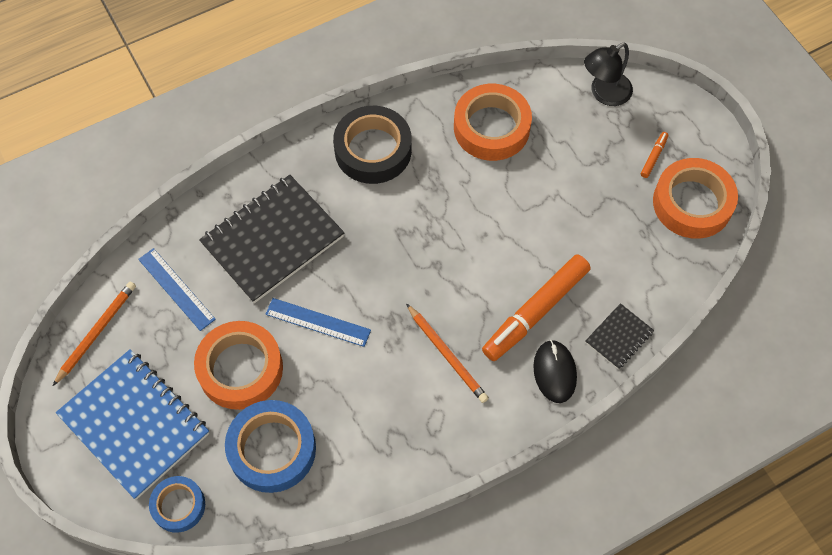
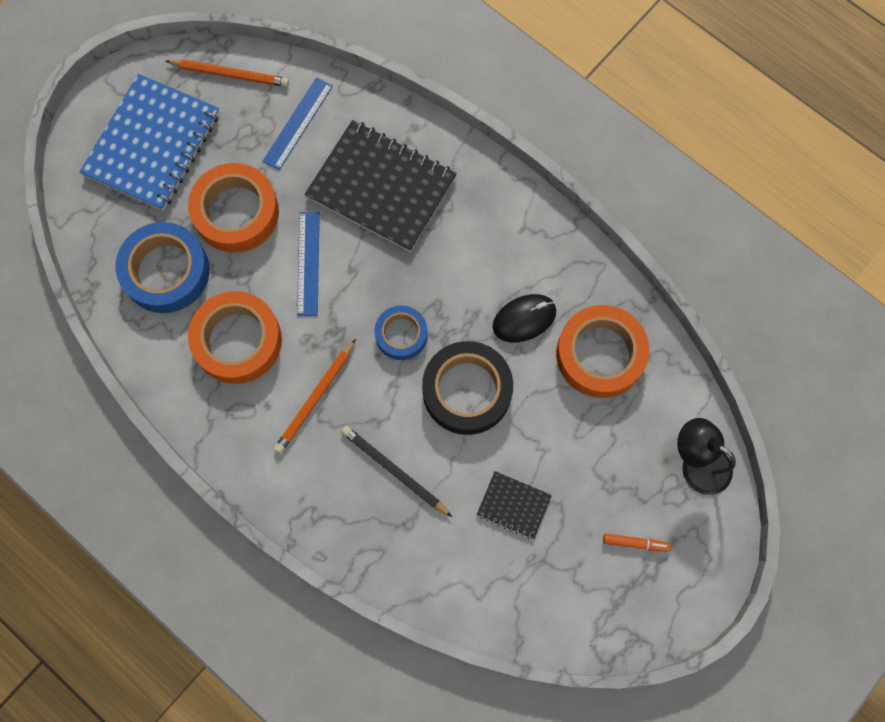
camera: 70 degrees right, 10 degrees up
blue tape [149,476,205,533] -> blue tape moved to [374,305,428,360]
black tape [333,106,412,184] -> black tape moved to [422,341,513,435]
orange marker [482,255,591,361] -> black pencil [341,426,452,517]
black mouse [533,340,577,403] -> black mouse moved to [493,294,556,342]
black notebook [585,303,654,370] -> black notebook moved to [477,471,552,539]
orange tape [653,158,738,239] -> orange tape moved to [188,291,282,384]

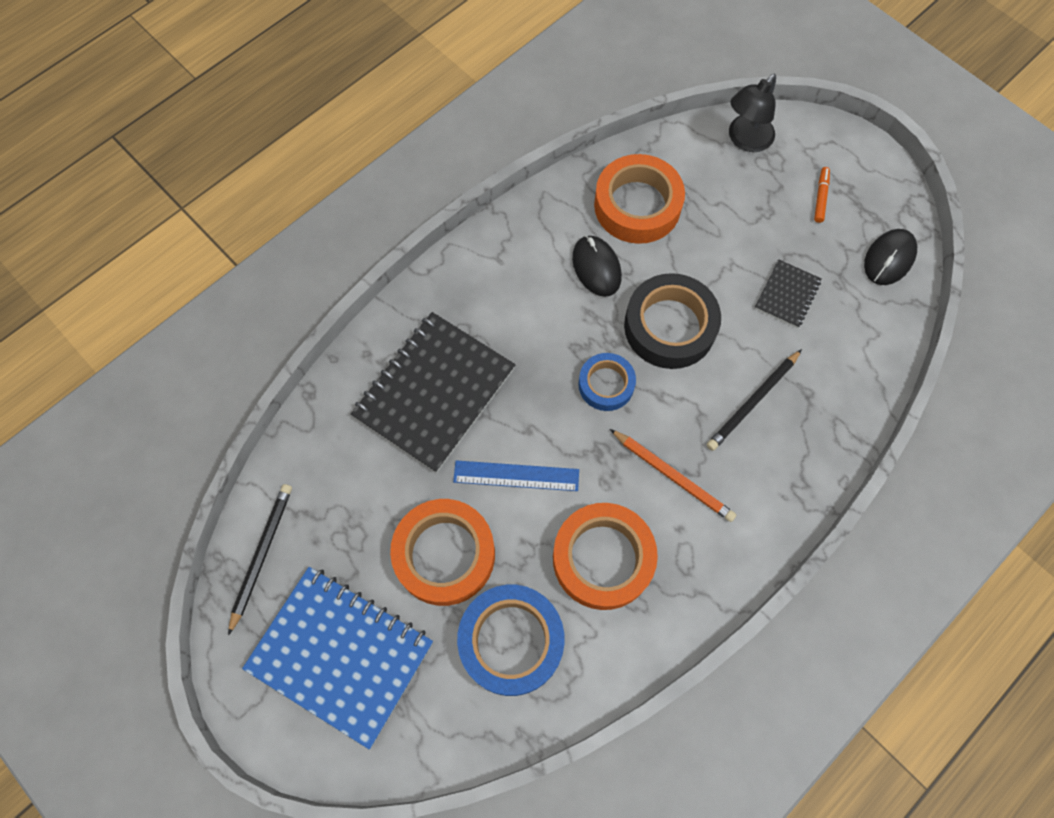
camera: 85 degrees left, 5 degrees down
orange pencil [166,59,289,87] -> black pencil [228,484,292,636]
blue ruler [262,77,333,170] -> none
none -> black mouse [864,229,917,285]

